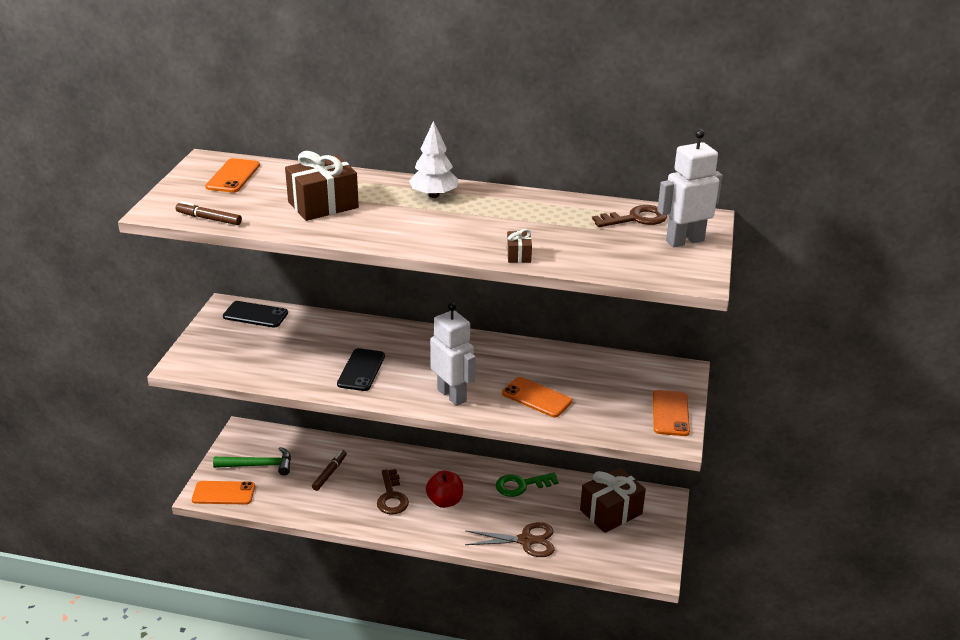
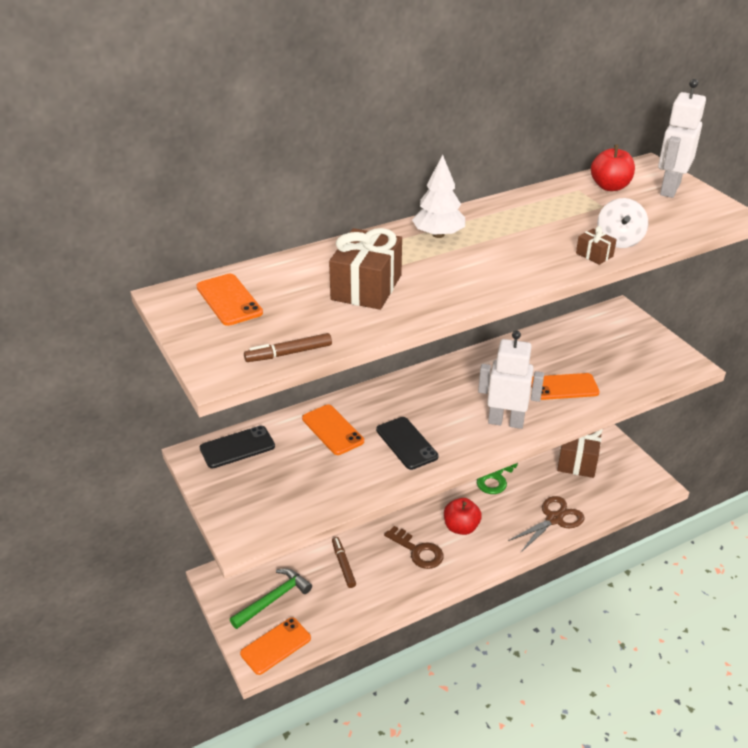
camera: 40 degrees left, 5 degrees up
brown key [592,205,667,227] -> red apple [591,145,635,191]
orange phone [653,390,690,436] -> orange phone moved to [302,405,364,455]
none -> white spinning top [597,198,648,248]

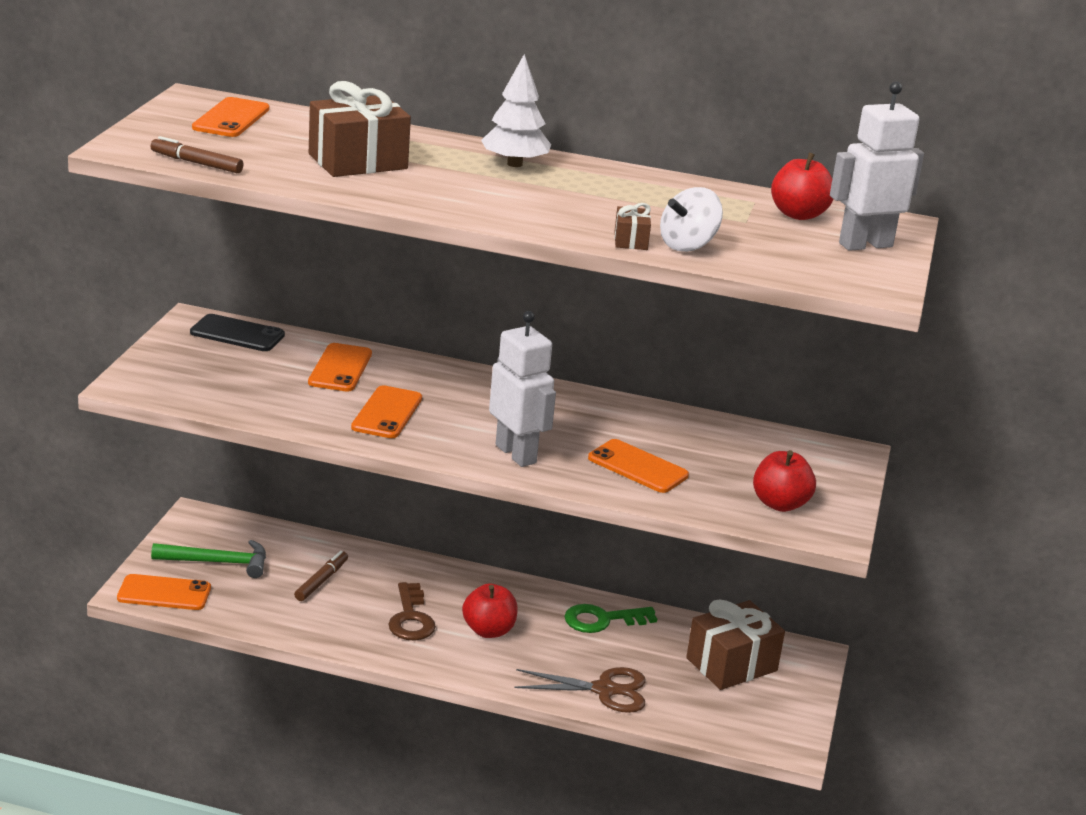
camera: 40 degrees right, 10 degrees down
black phone [376,417,439,470] -> orange phone [351,385,422,438]
none -> red apple [753,450,816,512]

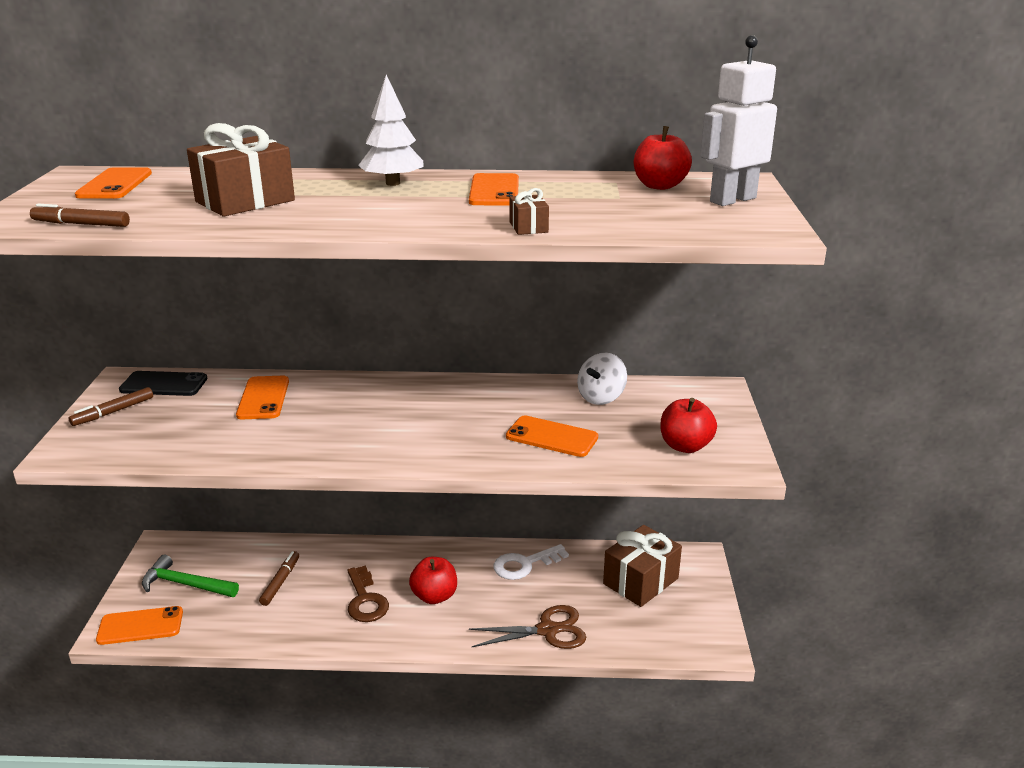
camera: 10 degrees left, 0 degrees up
green hammer [151,540,266,578] -> green hammer turned 150 degrees counterclockwise [142,555,239,597]
orange phone [351,385,422,438] -> orange phone moved to [469,173,519,206]
white robot [489,311,556,467] -> none
green key [565,604,657,633] -> white key [493,544,569,580]
white spinning top [660,187,723,252] -> white spinning top moved to [577,353,627,405]
none -> brown marker [69,387,153,426]

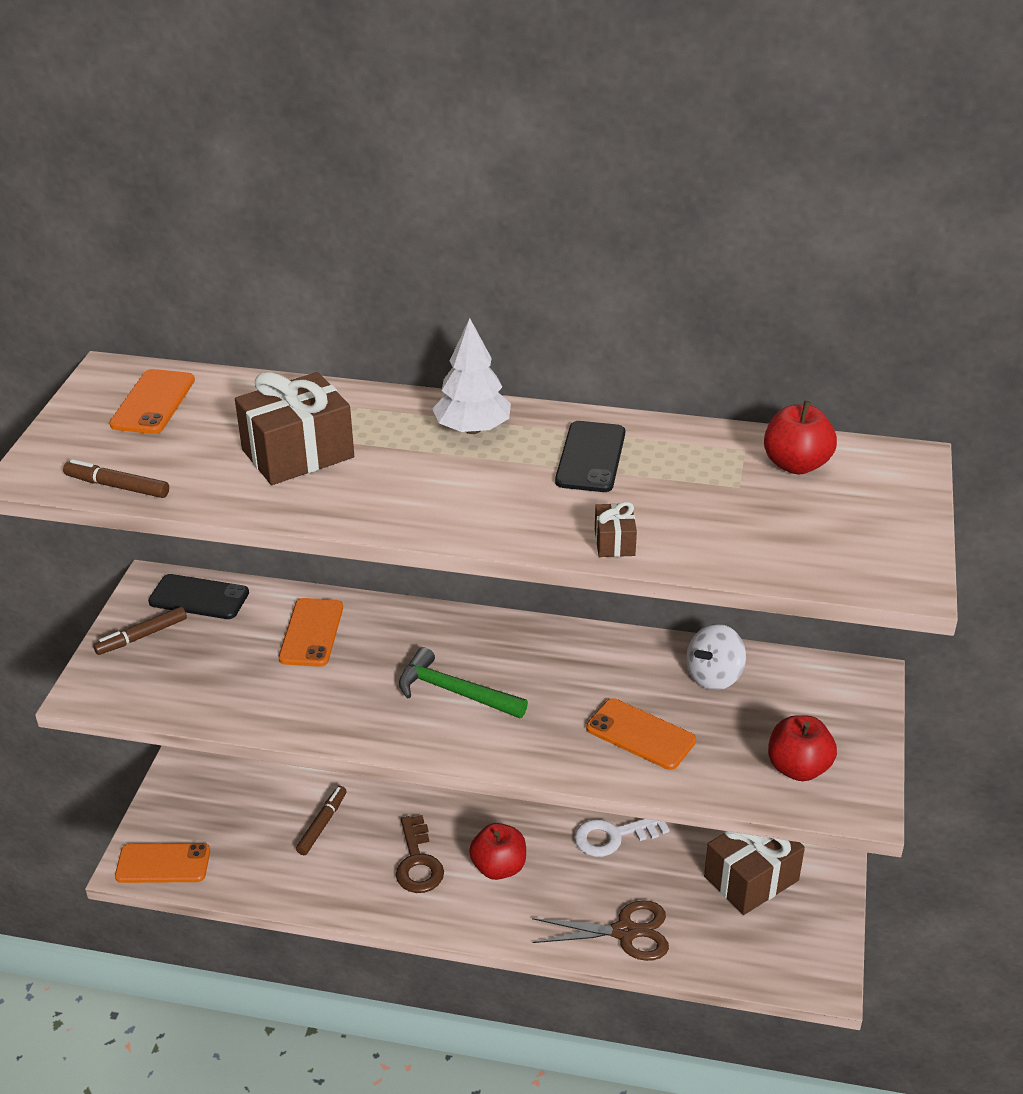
camera: 10 degrees right, 10 degrees up
green hammer [142,555,239,597] -> green hammer moved to [399,647,528,718]
orange phone [469,173,519,206] -> black phone [555,421,625,492]
white robot [700,35,777,206] -> none

